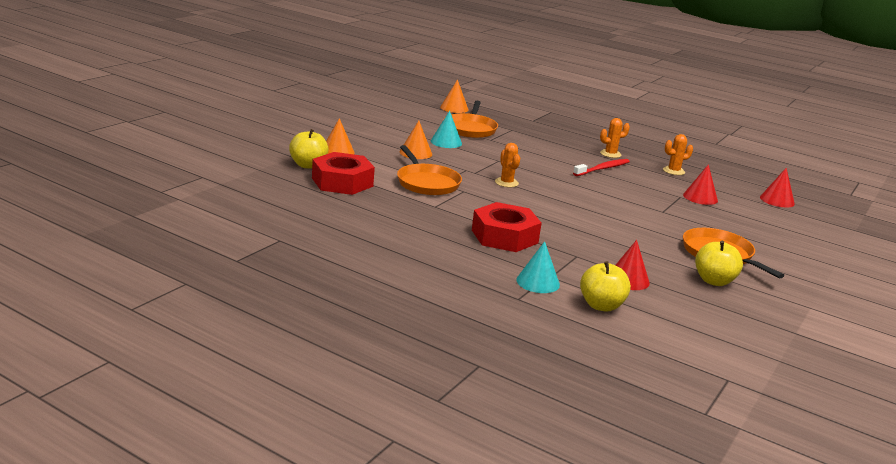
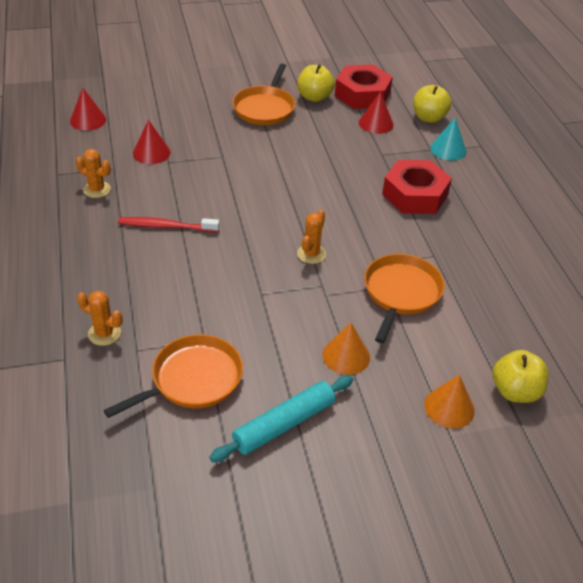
camera: 135 degrees left, 20 degrees up
red nut [312,152,375,195] -> red nut moved to [335,64,393,109]
turquoise cone [431,111,462,148] -> none
orange cone [440,79,469,113] -> none
orange cactus [600,118,630,158] -> orange cactus moved to [77,291,123,346]
none -> turquoise rolling pin [209,375,353,462]

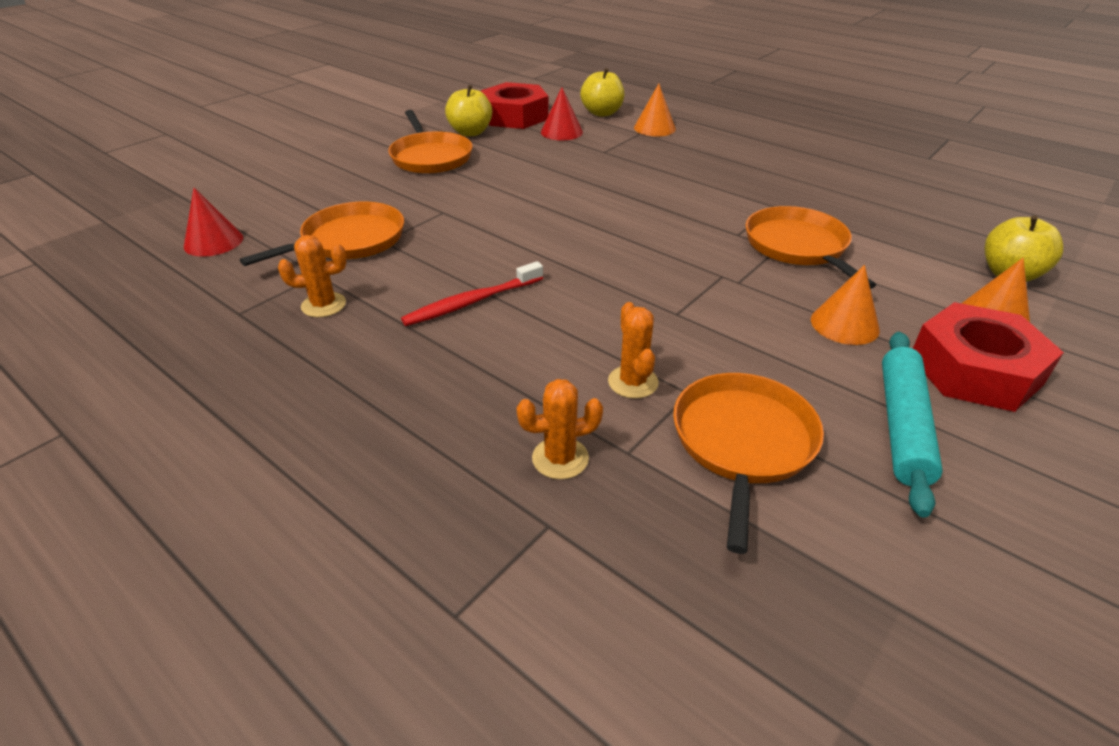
camera: 35 degrees left, 5 degrees down
red cone [133,120,170,164] -> orange pan [240,202,404,266]
orange cactus [297,210,326,264] -> orange cactus moved to [608,302,659,399]
red nut [382,160,452,214] -> red nut moved to [913,302,1064,412]
turquoise cone [430,117,466,160] -> orange cone [634,84,676,136]

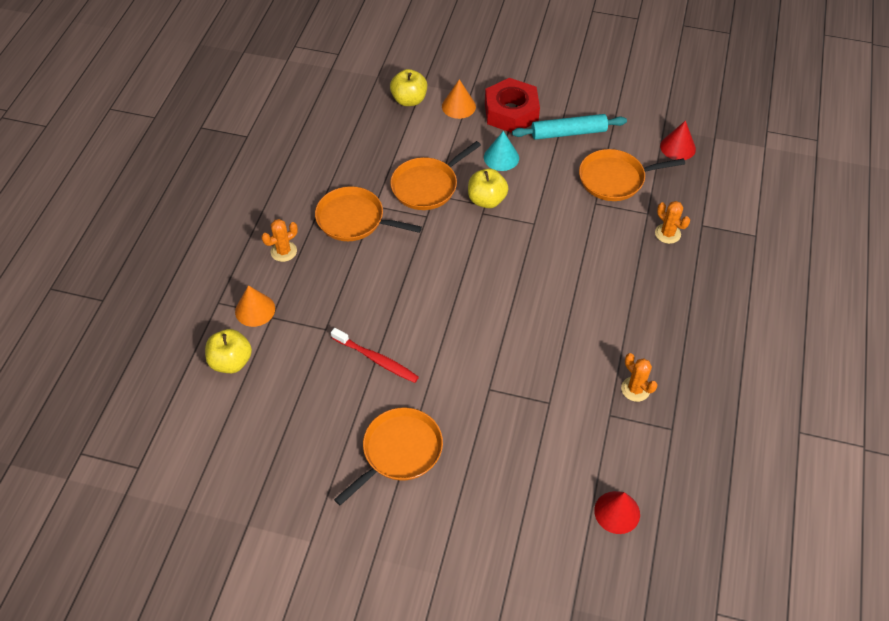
camera: 115 degrees left, 15 degrees up
orange pan [240,202,404,266] -> orange pan moved to [315,186,422,241]
red toothbrush [401,261,543,326] -> red toothbrush moved to [331,328,419,383]
yellow apple [445,85,492,136] -> yellow apple moved to [468,169,508,208]
red nut [481,82,549,129] -> none
red cone [541,87,583,140] -> red cone moved to [660,121,696,160]
orange cactus [608,302,659,399] -> orange cactus moved to [261,219,298,262]
orange cone [811,265,880,345] -> turquoise cone [484,131,519,171]

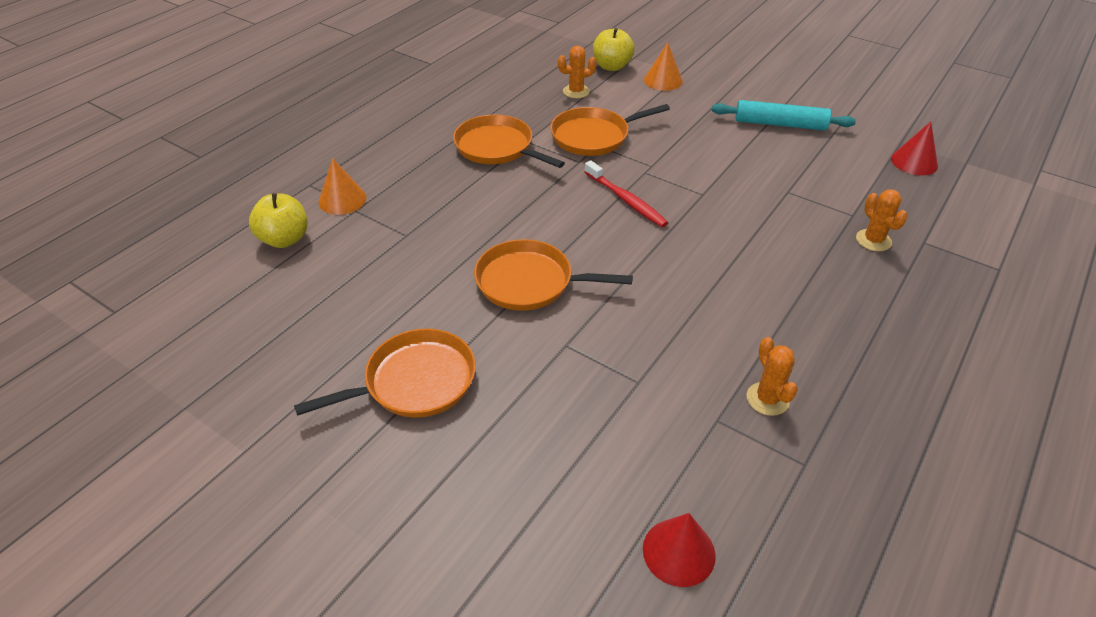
camera: 20 degrees right, 10 degrees down
orange cactus [261,219,298,262] -> orange cactus moved to [558,46,597,98]
red toothbrush [331,328,419,383] -> red toothbrush moved to [585,160,668,227]
yellow apple [468,169,508,208] -> none
turquoise cone [484,131,519,171] -> none
red nut [485,78,540,133] -> none
orange pan [579,149,685,201] -> orange pan moved to [474,239,633,311]

